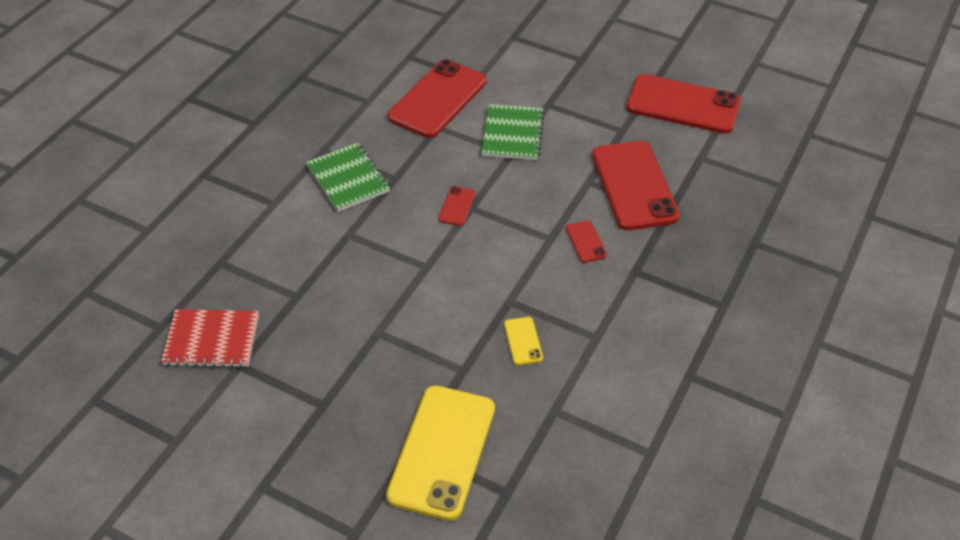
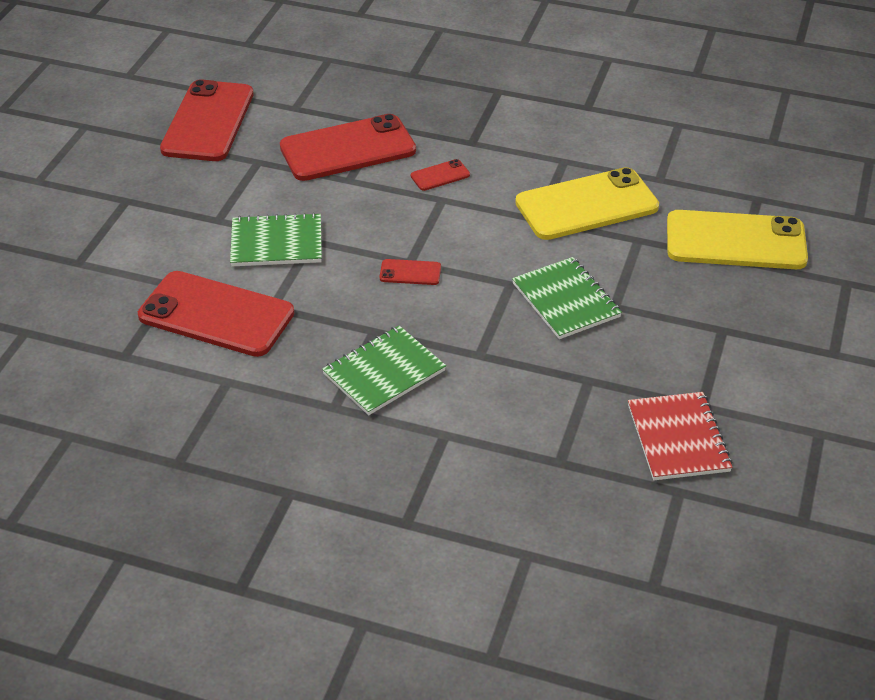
camera: 100 degrees left, 5 degrees down
yellow phone [504,317,543,365] -> yellow phone [515,167,659,240], size x2.34
none -> green notebook [512,257,622,339]

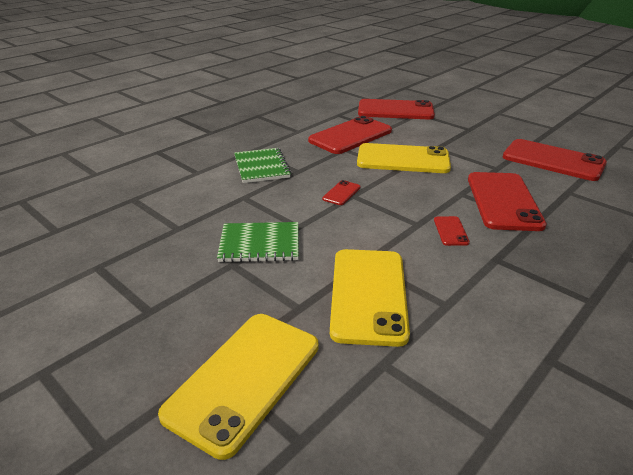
camera: 115 degrees right, 10 degrees down
green notebook [230,212,322,266] -> yellow phone [357,143,451,173]
red notebook [628,392,733,480] -> none
none -> red phone [358,99,435,119]

